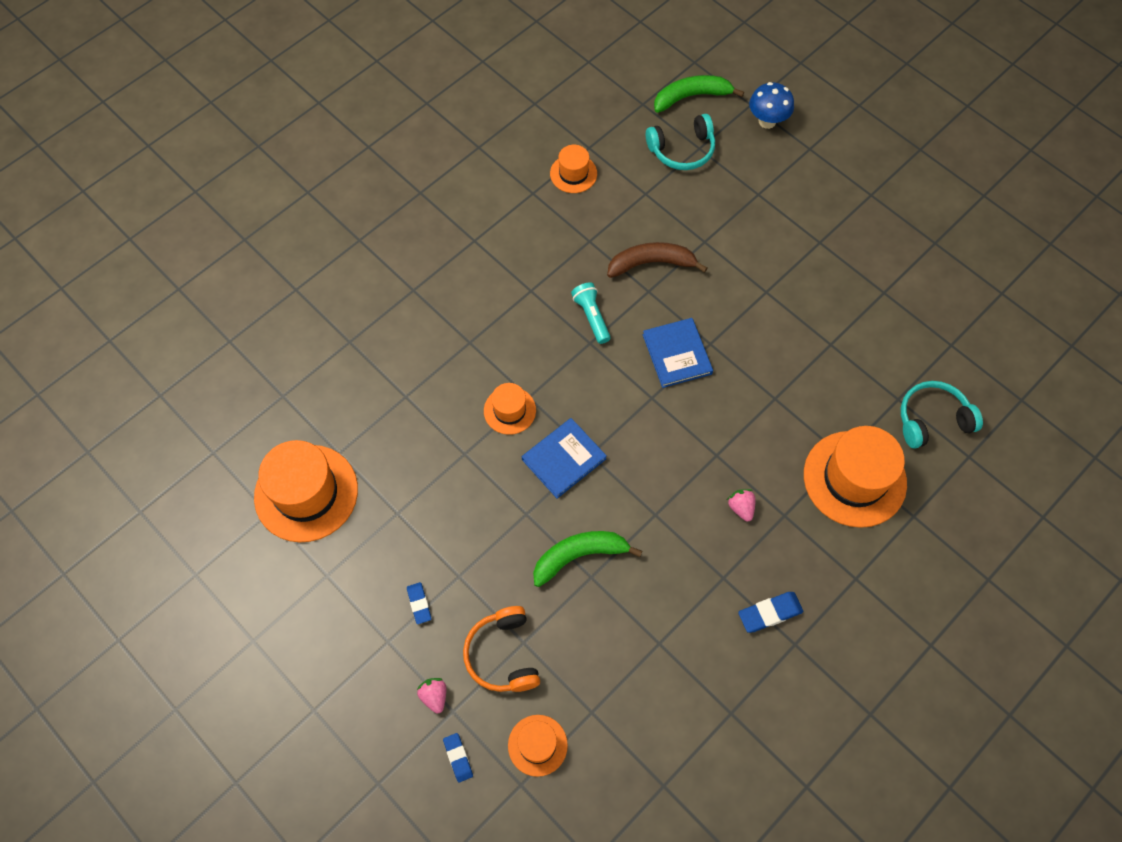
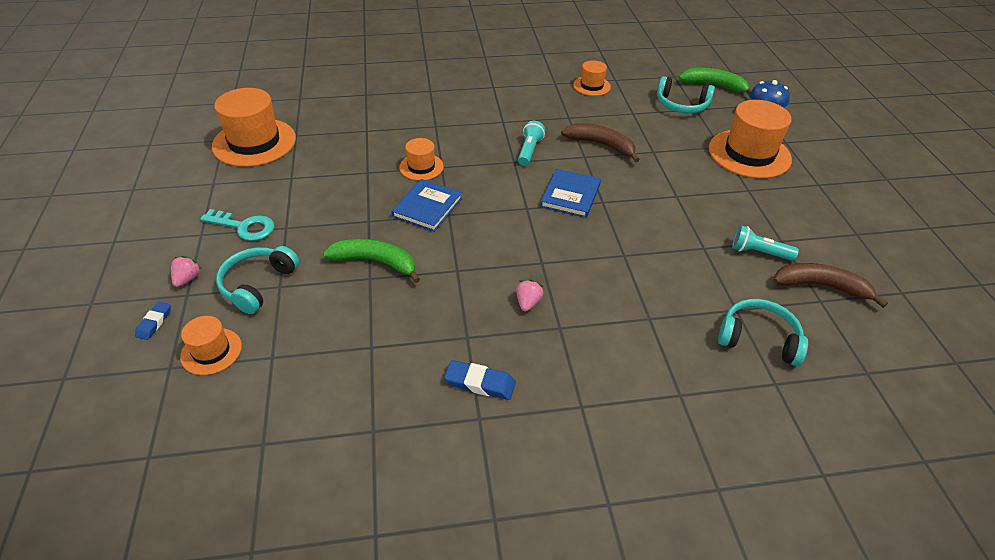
camera: 35 degrees right, 20 degrees down
blue eraser [407,582,431,624] -> turquoise key [200,209,274,241]
orange headphones [463,606,540,692] -> turquoise headphones [216,246,299,314]
blue book [522,418,607,499] -> blue book turned 60 degrees counterclockwise [391,179,462,232]
orange hat [804,426,907,528] -> orange hat moved to [709,100,792,178]
none -> turquoise flashlight [732,226,799,261]
none -> brown banana [773,263,888,308]

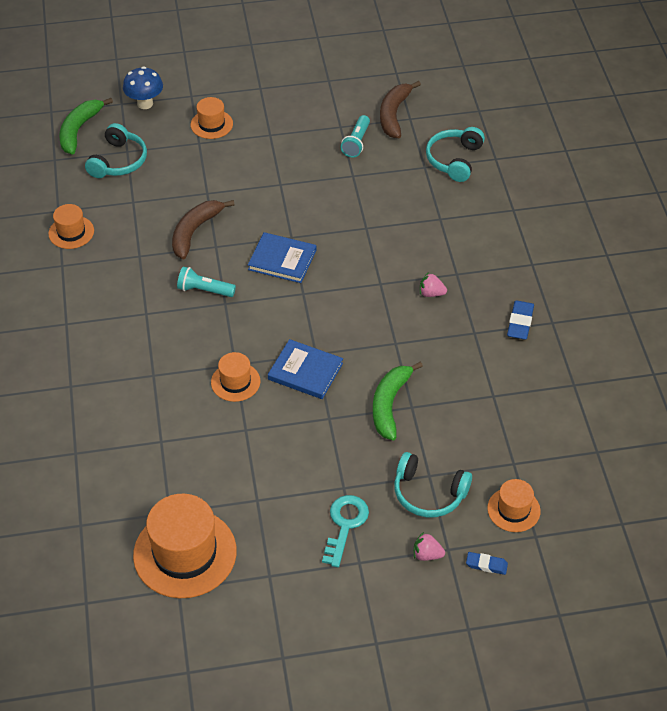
camera: 90 degrees left, 5 degrees up
orange hat [709,100,792,178] -> orange hat [191,97,233,139], size x0.52

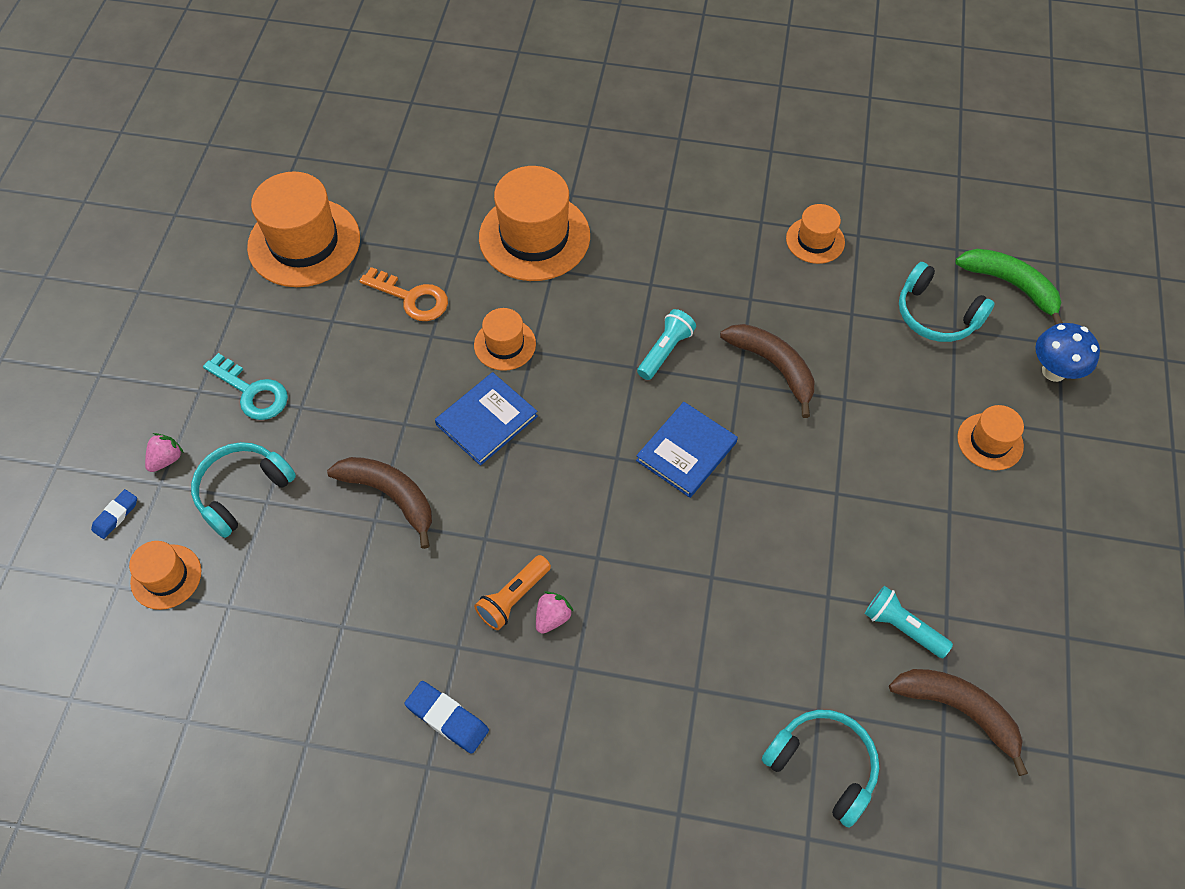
camera: 110 degrees right, 10 degrees up
green banana [373,362,423,440] -> brown banana [327,457,432,549]
none -> orange key [359,267,448,321]
none -> orange flashlight [474,555,551,630]
none -> orange hat [479,166,590,281]

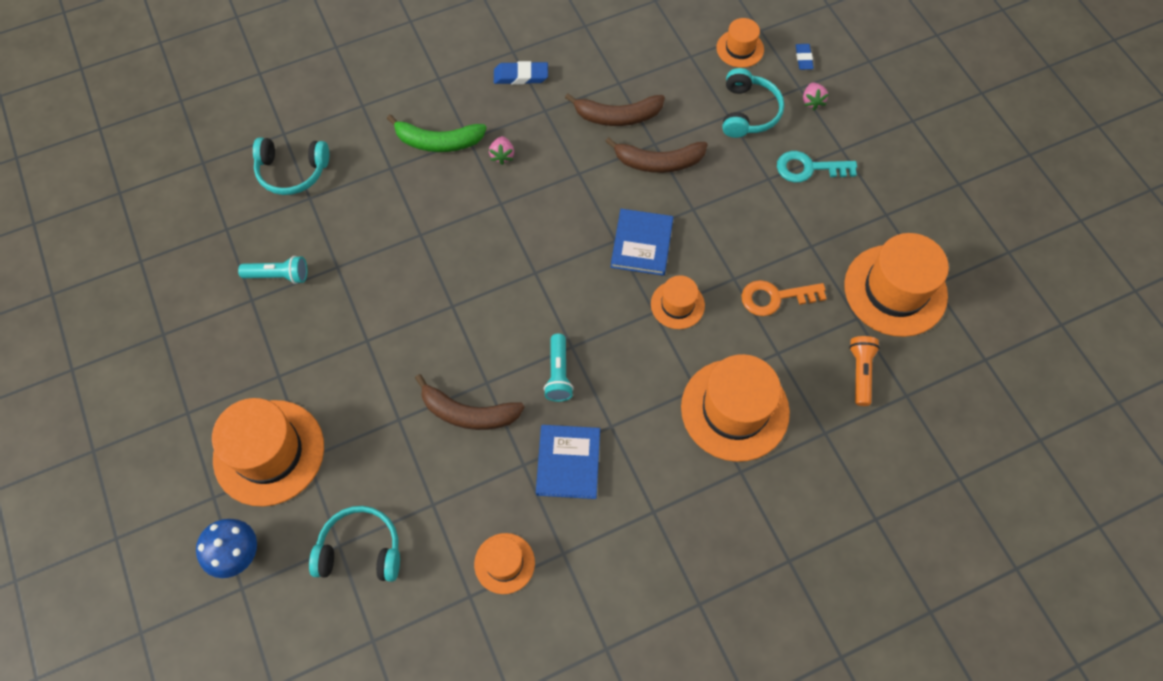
camera: 145 degrees right, 5 degrees up
orange flashlight [474,555,551,630] -> orange flashlight moved to [849,336,880,406]
blue book [636,402,738,498] -> blue book moved to [536,425,600,499]
brown banana [889,669,1028,776] -> brown banana moved to [565,93,665,126]
green banana [955,249,1063,325] -> green banana moved to [387,115,487,152]
orange hat [957,405,1024,470] -> orange hat [212,398,324,507], size x1.91

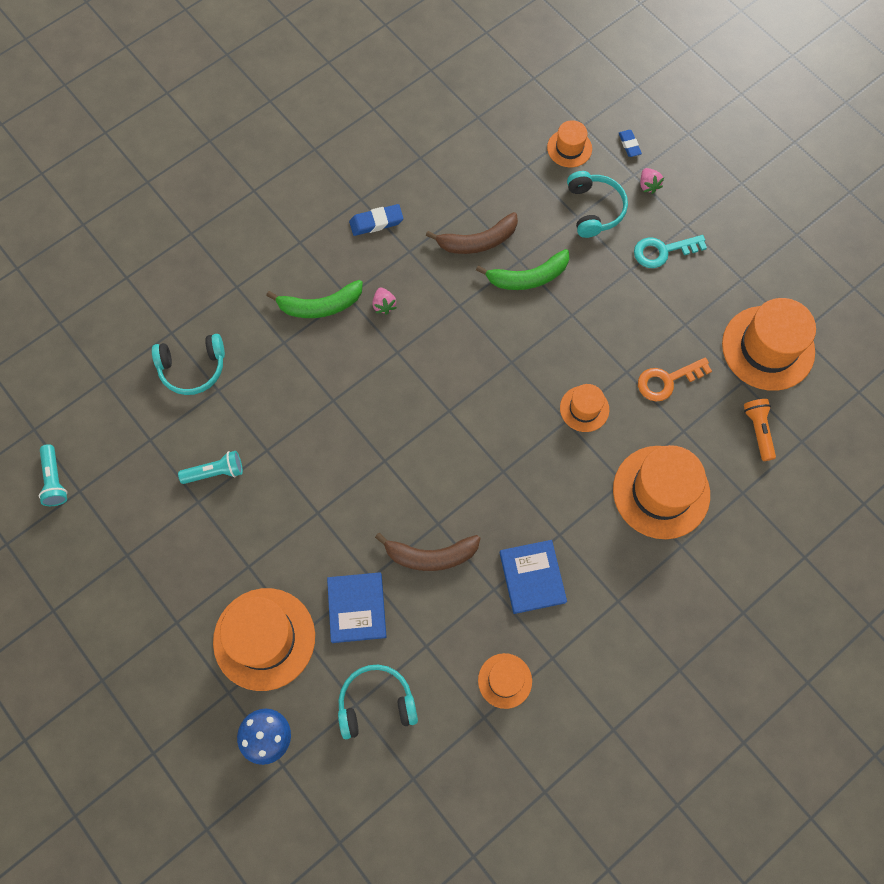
camera: 15 degrees left, 5 degrees up
turquoise flashlight [544,334,574,402] -> turquoise flashlight moved to [39,444,67,506]
brown banana [605,137,708,173] -> green banana [476,249,569,290]
blue book [611,209,673,276] -> blue book moved to [327,572,387,643]

